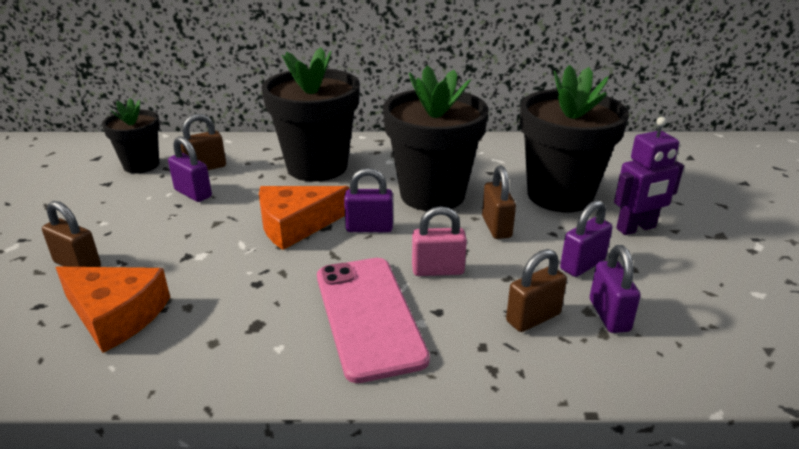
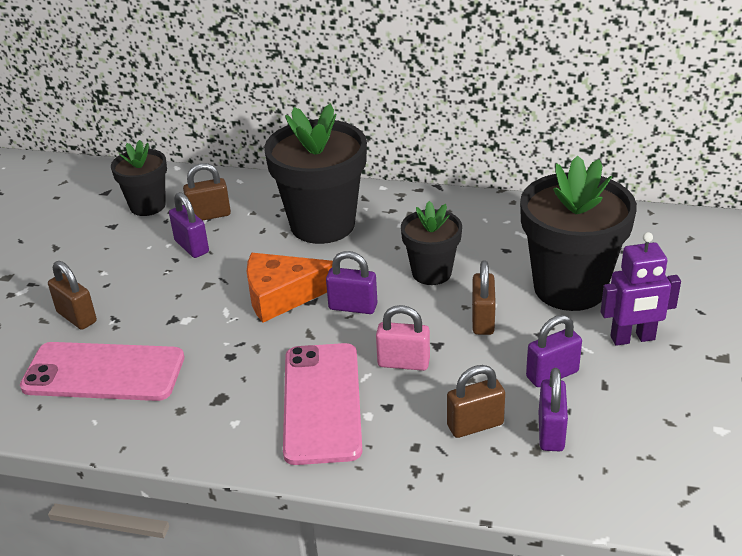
camera: 15 degrees right, 5 degrees up
orange cheese [55,267,170,353] -> pink phone [20,342,184,401]
black flower pot [383,65,489,211] -> black flower pot [401,201,462,285], size x0.57

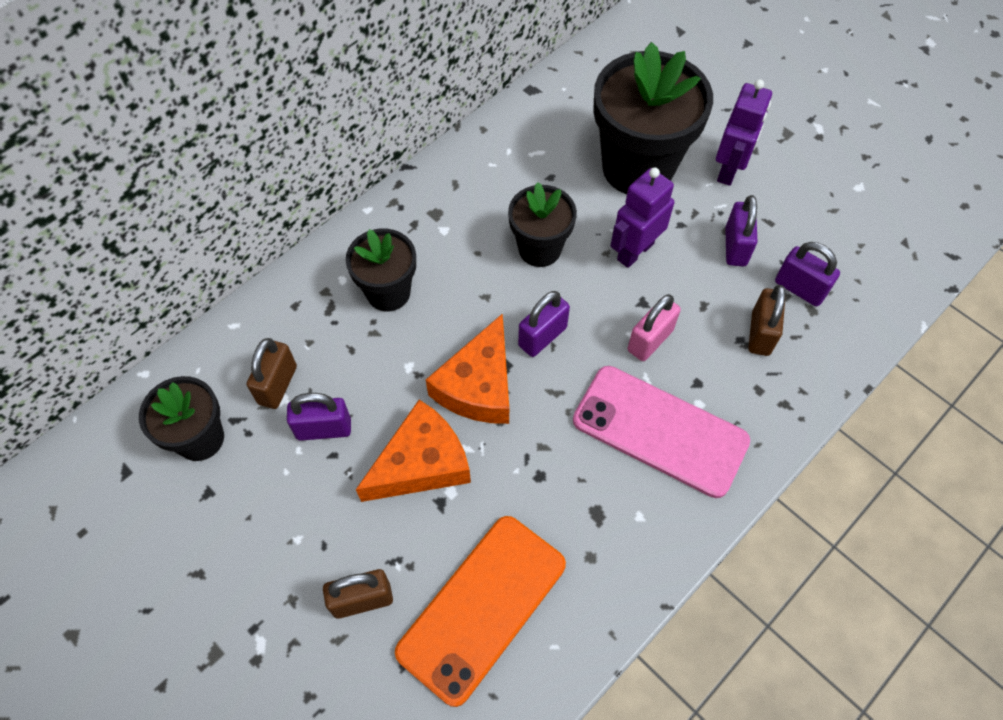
camera: 60 degrees left, 25 degrees up
pink phone [20,342,184,401] -> orange phone [395,516,566,707]
black flower pot [264,104,367,244] -> black flower pot [346,228,416,311], size x0.57
brown padlock [472,260,496,335] -> purple robot [610,167,674,268]
none -> orange cheese [356,400,471,502]

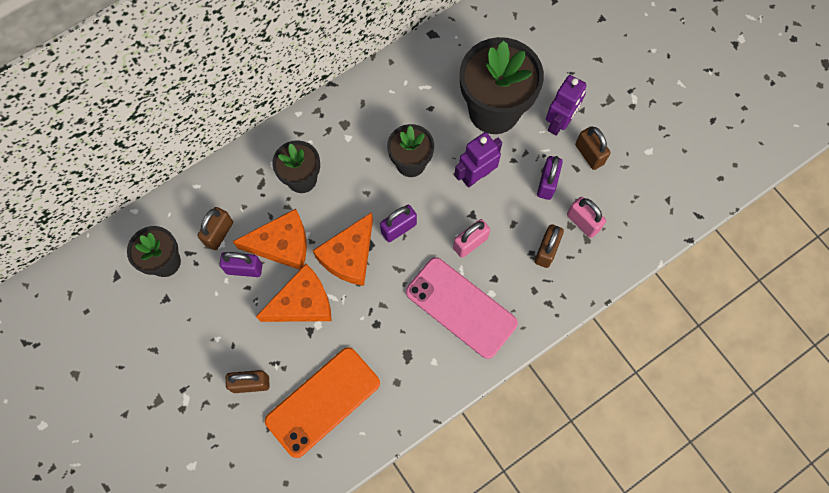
camera: 10 degrees right, 10 degrees up
purple padlock [775,242,840,306] -> pink padlock [567,197,606,238]
none -> orange cheese [233,209,307,270]
none -> brown padlock [575,127,610,170]

